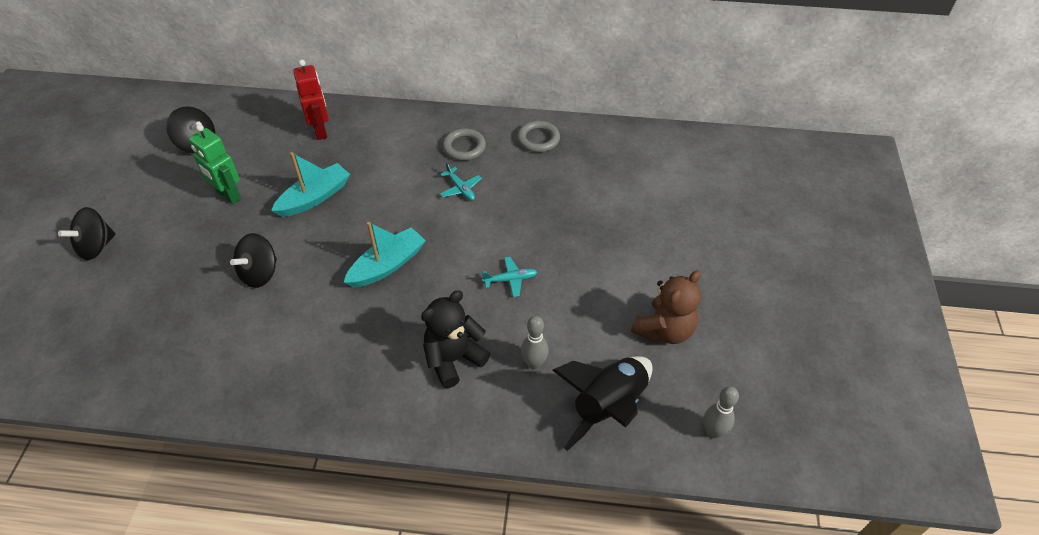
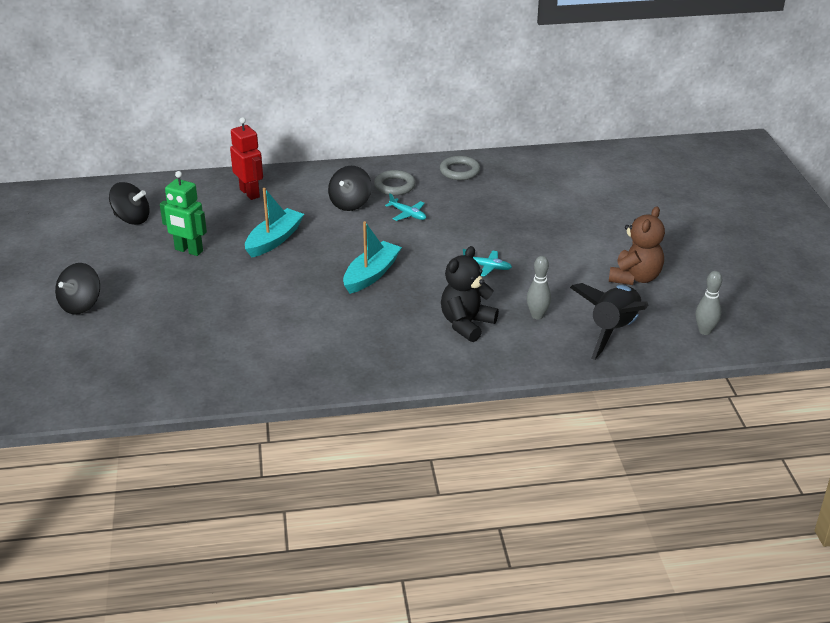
camera: 15 degrees left, 15 degrees down
black spinning top [230,233,277,288] -> black spinning top moved to [328,166,372,211]
turquoise plane [482,257,537,297] -> turquoise plane turned 45 degrees clockwise [463,249,512,277]

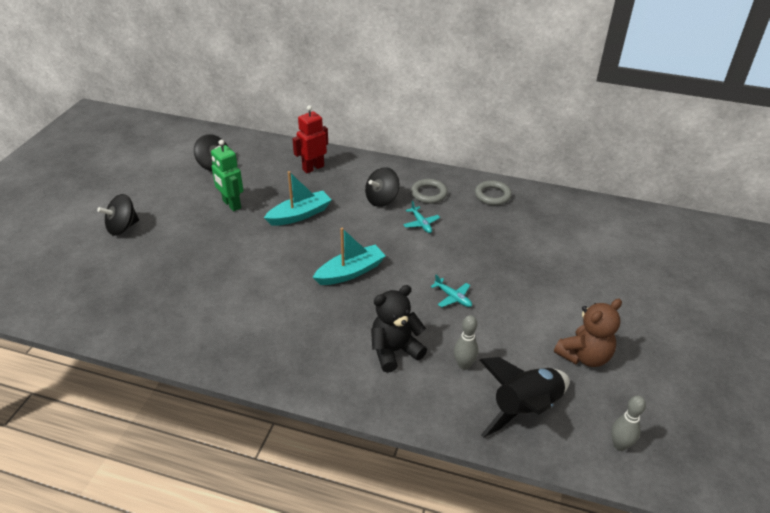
camera: 25 degrees right, 5 degrees up
red robot [230,117,263,200] -> red robot turned 120 degrees counterclockwise [292,105,328,173]

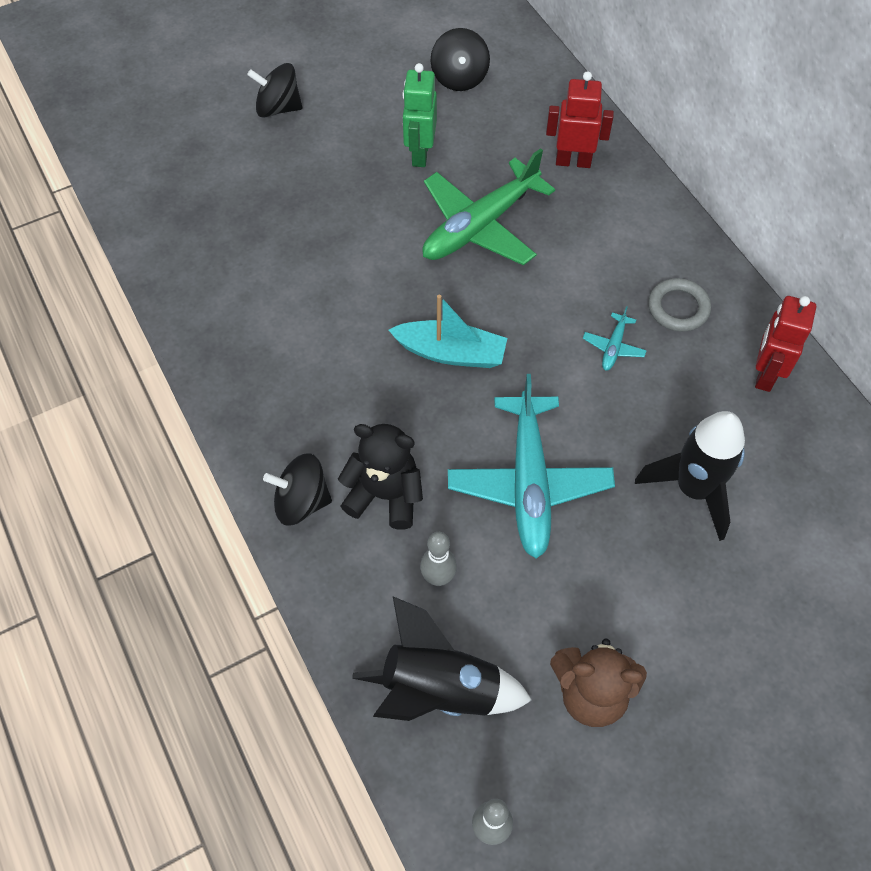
camera: 45 degrees right, 20 degrees up
turquoise boat [264,171,332,226] -> green plane [422,148,555,265]
black spinning top [365,167,400,207] -> black spinning top moved to [263,453,332,526]
turquoise plane [431,275,472,307] -> turquoise plane [448,374,615,559], size x2.39
grey ring [475,180,512,205] -> red robot [755,296,816,392]
none -> black rocket [635,411,745,541]

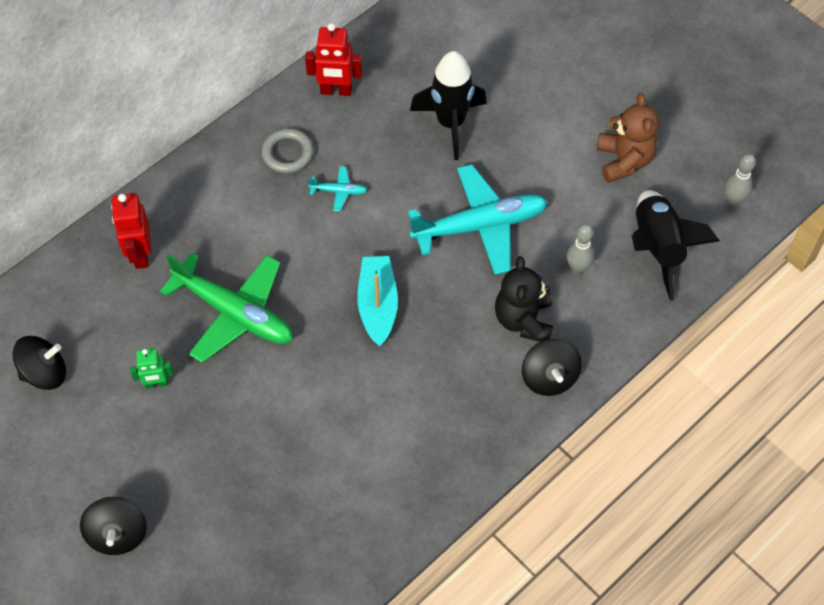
camera: 105 degrees left, 0 degrees up
green robot [403,63,437,167] -> green robot [130,348,173,389], size x0.65

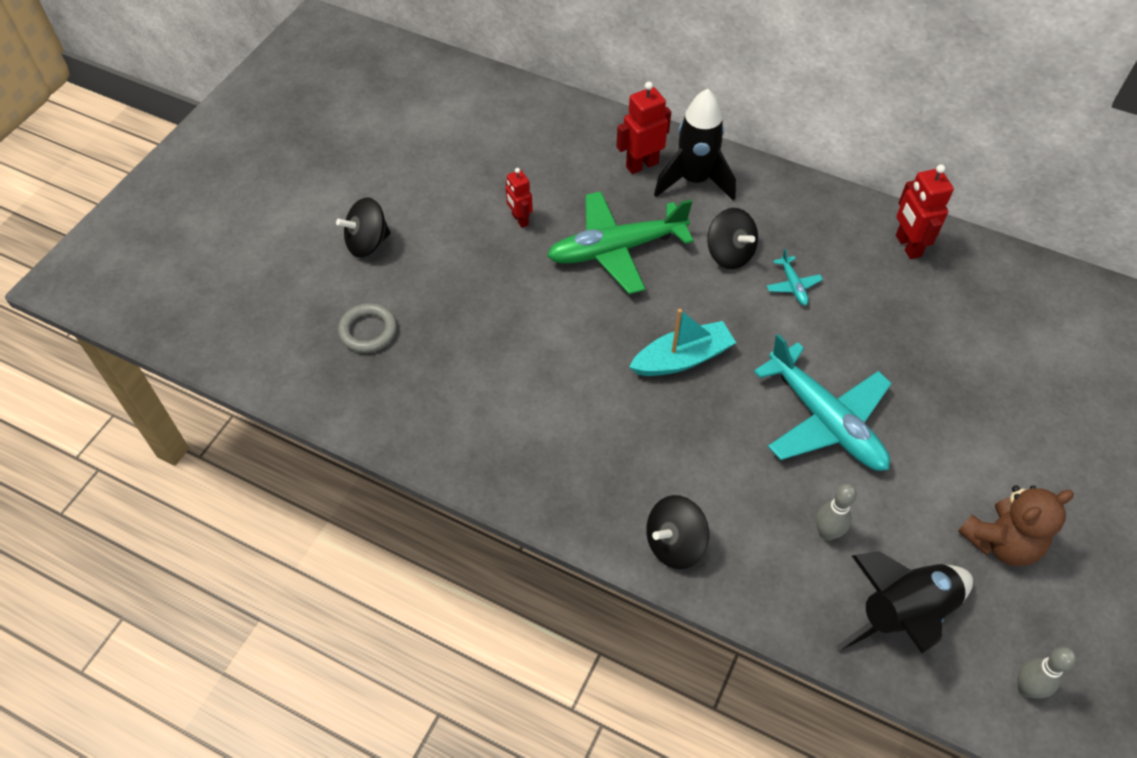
camera: 70 degrees right, 5 degrees down
black spinning top [12,336,66,390] -> black spinning top moved to [707,208,758,269]
green robot [130,348,173,389] -> red robot [506,168,533,228]
green plane [160,252,293,363] -> green plane turned 60 degrees clockwise [547,191,694,294]
grey ring [261,128,313,173] -> grey ring moved to [338,303,397,353]
black rocket [410,51,487,160] -> black rocket moved to [654,89,736,201]
black teddy bear [495,256,553,342] -> none

